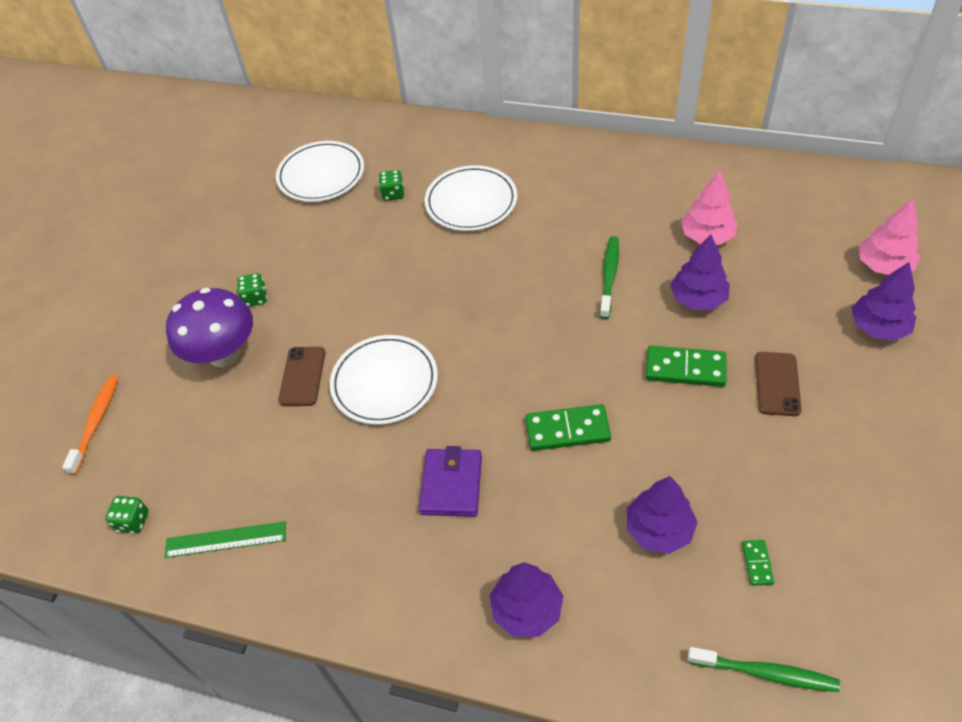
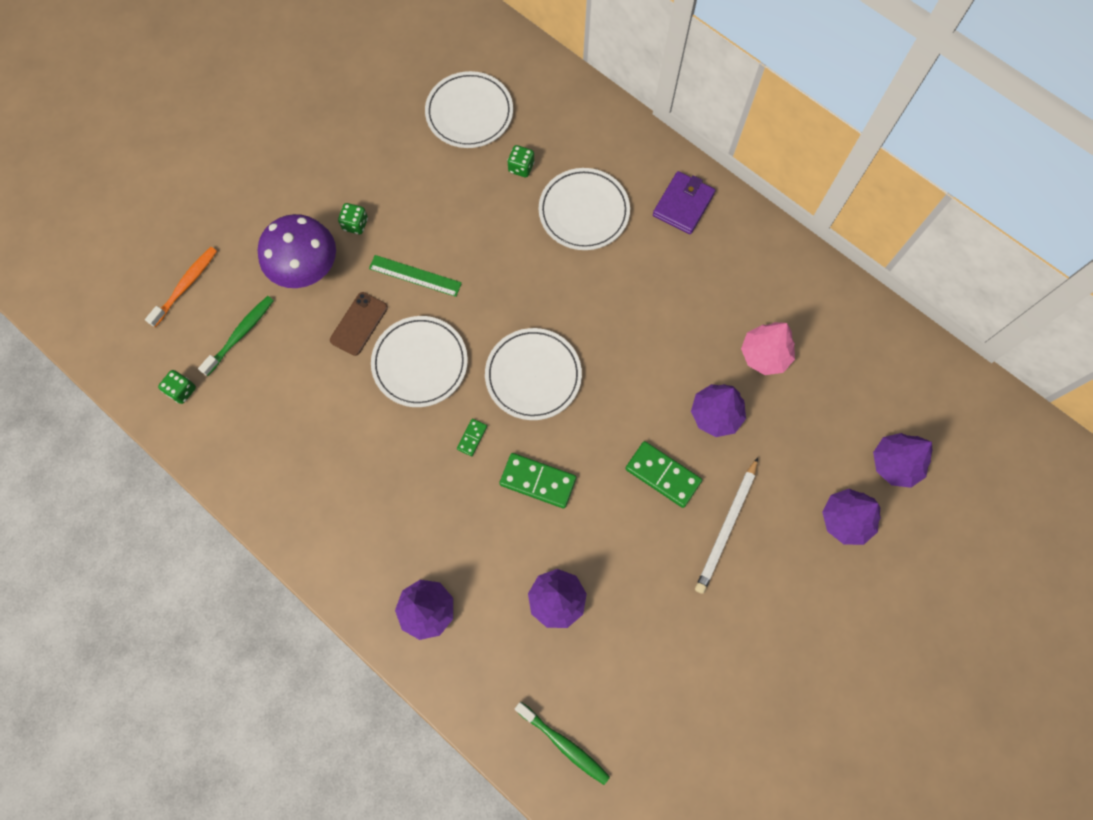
camera: 20 degrees right, 20 degrees up
green ruler [164,521,286,558] -> green ruler moved to [369,255,462,297]
purple wallet [419,446,482,517] -> purple wallet moved to [653,171,716,234]
green toothbrush [600,236,619,319] -> green toothbrush moved to [198,296,274,376]
green domino [742,540,775,586] -> green domino moved to [457,419,487,456]
brown phone [755,352,802,416] -> white pencil [695,457,758,594]
pink tree [859,198,920,275] -> purple tree [873,433,932,488]
none -> white plate [485,328,582,420]

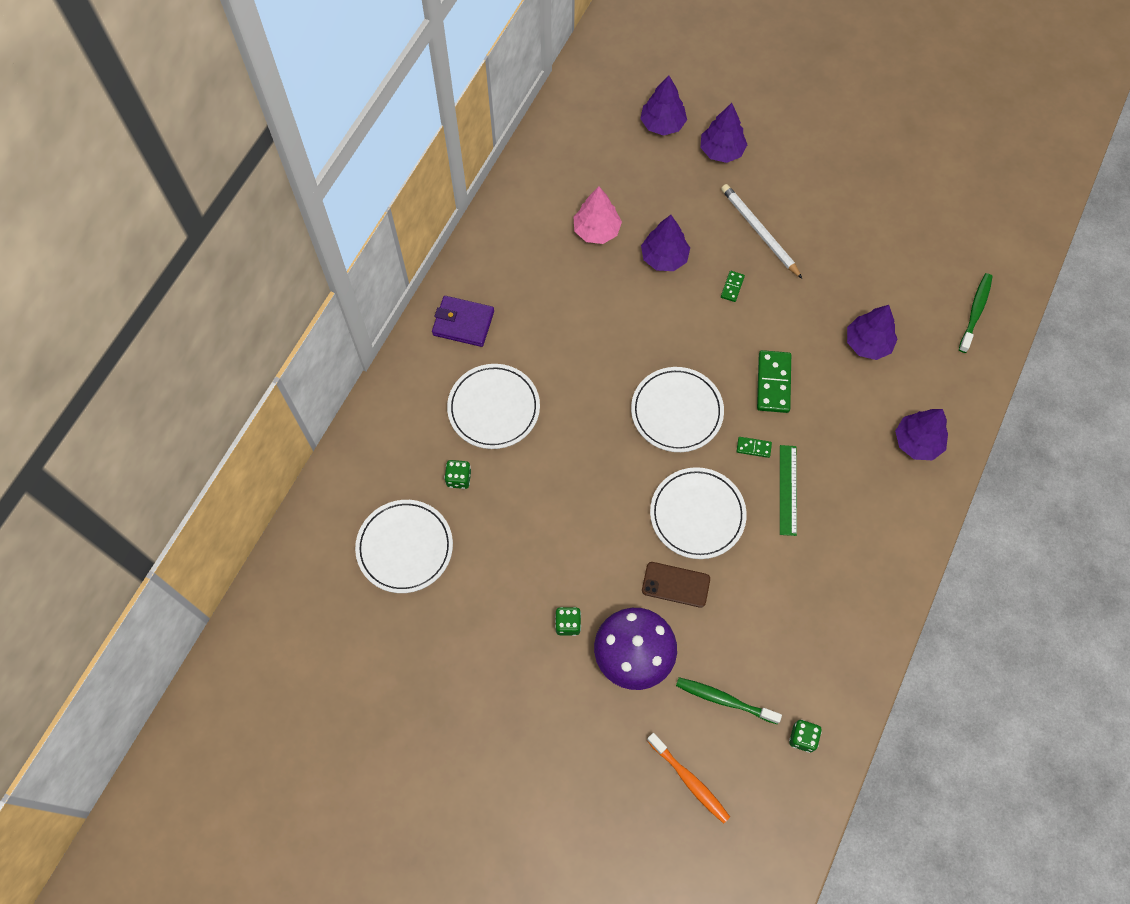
camera: 105 degrees left, 5 degrees down
orange toothbrush [145,247,217,327] -> orange toothbrush turned 150 degrees counterclockwise [647,733,730,824]
green ruler [369,255,462,297] -> green ruler moved to [780,445,797,536]
green domino [625,441,702,508] -> green domino [721,271,745,302], size x0.51
white pencil [695,457,758,594] -> white pencil turned 135 degrees counterclockwise [721,184,802,278]

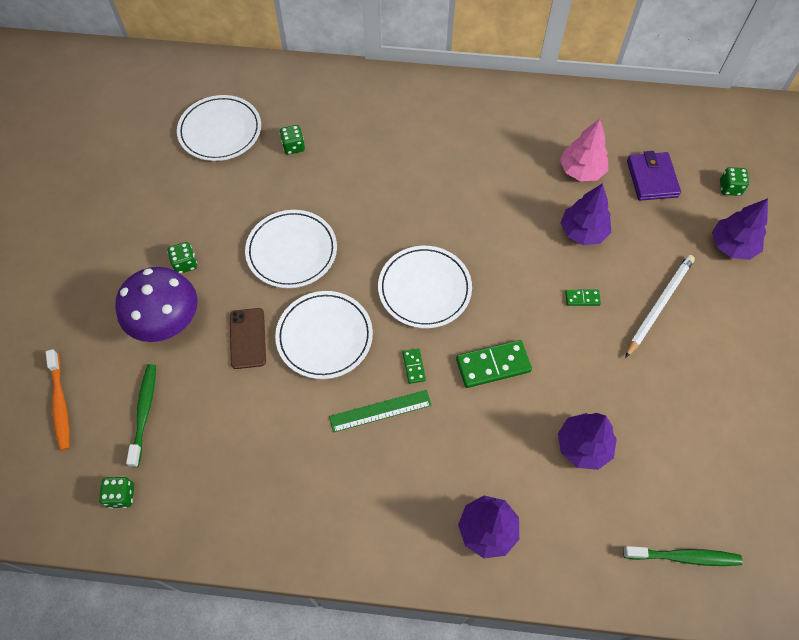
camera: 70 degrees right, 5 degrees down
purple wallet [432,296,494,347] -> purple wallet moved to [627,151,681,201]
white plate [447,364,540,449] -> white plate moved to [245,210,337,288]
purple tree [640,75,687,136] -> green dice [720,167,749,196]
orange toothbrush [647,733,730,824] -> orange toothbrush turned 45 degrees counterclockwise [46,349,70,451]

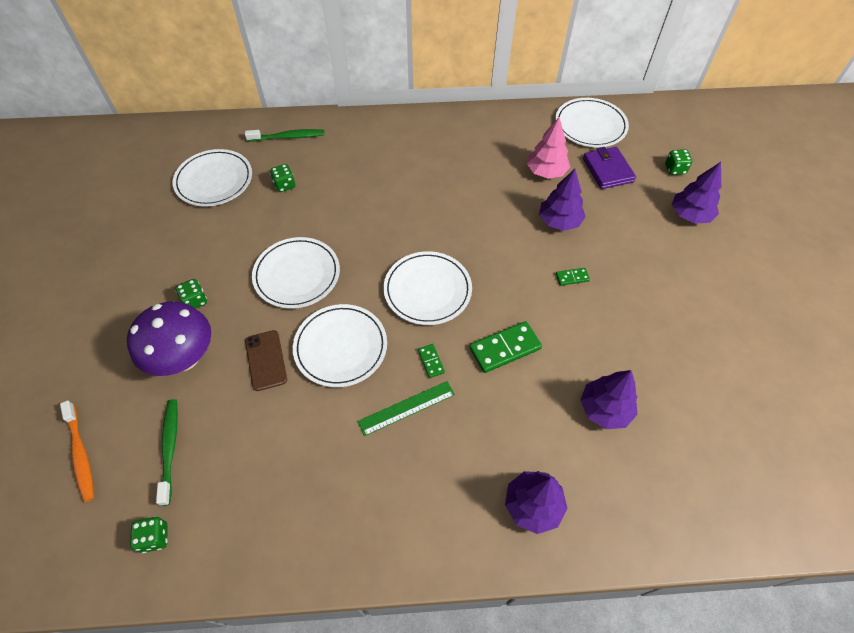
camera: 10 degrees left, 5 degrees down
green toothbrush [623,546,743,566] -> green toothbrush moved to [245,129,325,142]
white pencil [625,255,695,358] -> none
none -> white plate [555,98,629,147]

